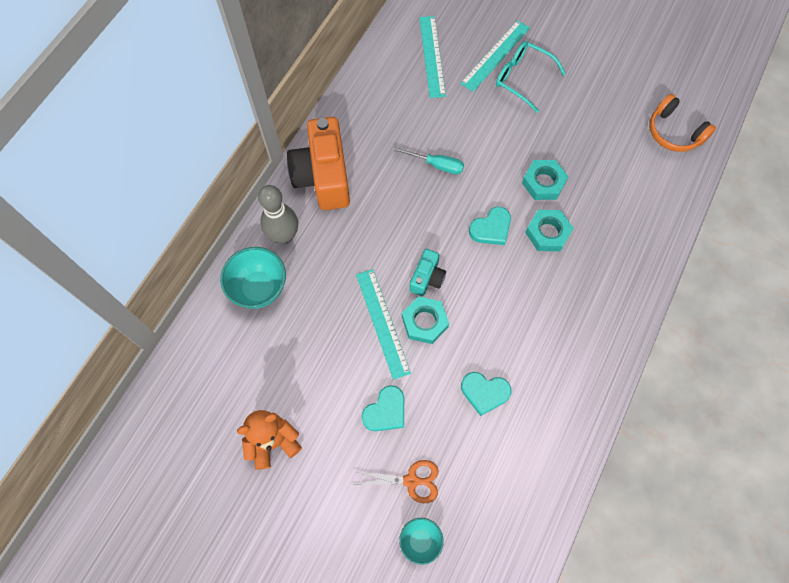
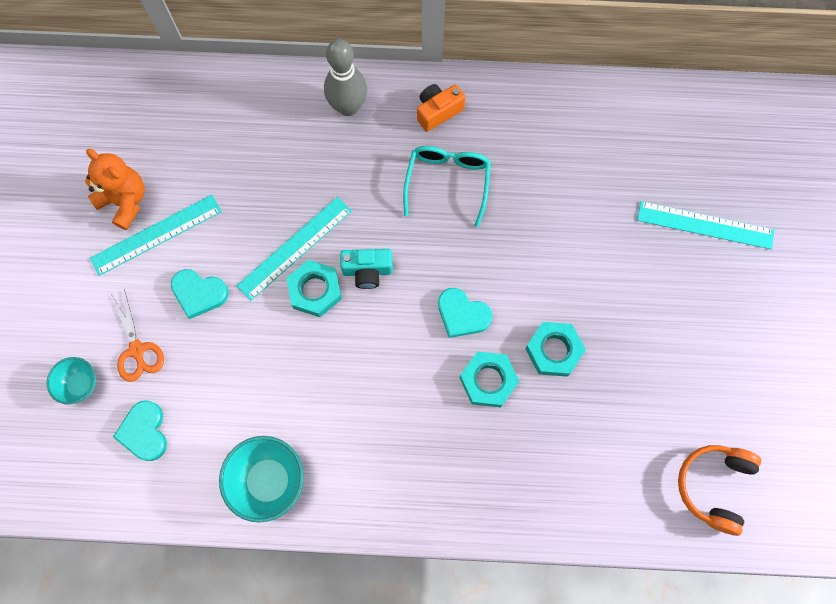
camera: 65 degrees right, 5 degrees up
turquoise bowl [220,247,286,309] -> turquoise bowl moved to [219,436,304,522]
orange camera [287,117,350,210] -> orange camera [417,84,465,132], size x0.50
turquoise screwdriver [394,147,464,174] -> none
turquoise ruler [419,16,446,98] -> turquoise ruler moved to [90,195,222,276]
turquoise heart [461,372,511,416] -> turquoise heart moved to [113,401,167,461]
turquoise glasses [496,41,566,113] -> turquoise glasses moved to [403,146,491,227]

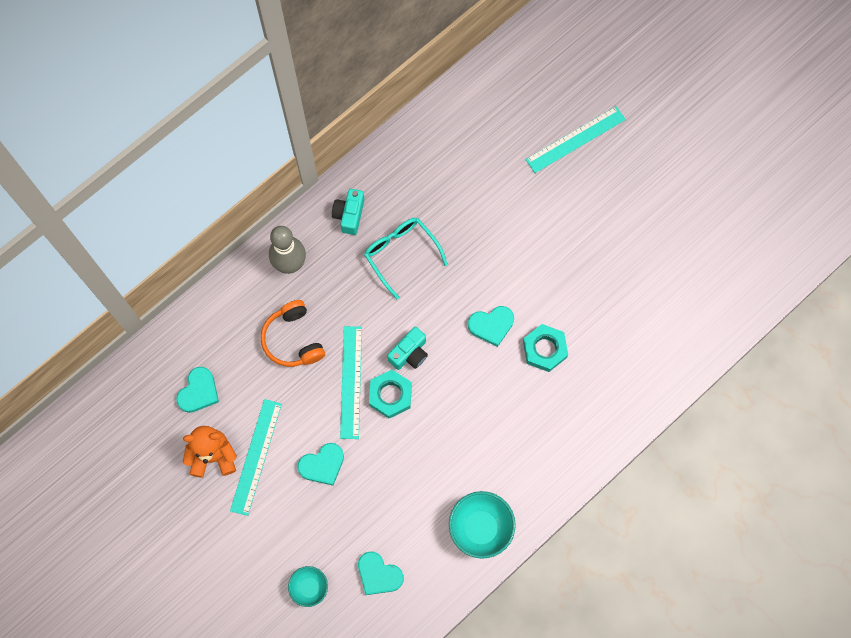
camera: 45 degrees left, 0 degrees up
orange scissors [112,289,164,382] -> none
orange camera [417,84,465,132] -> turquoise camera [332,189,365,235]
turquoise nut [525,322,586,377] -> none
orange headphones [678,445,761,536] -> orange headphones moved to [261,300,325,367]
none -> turquoise heart [176,367,219,413]

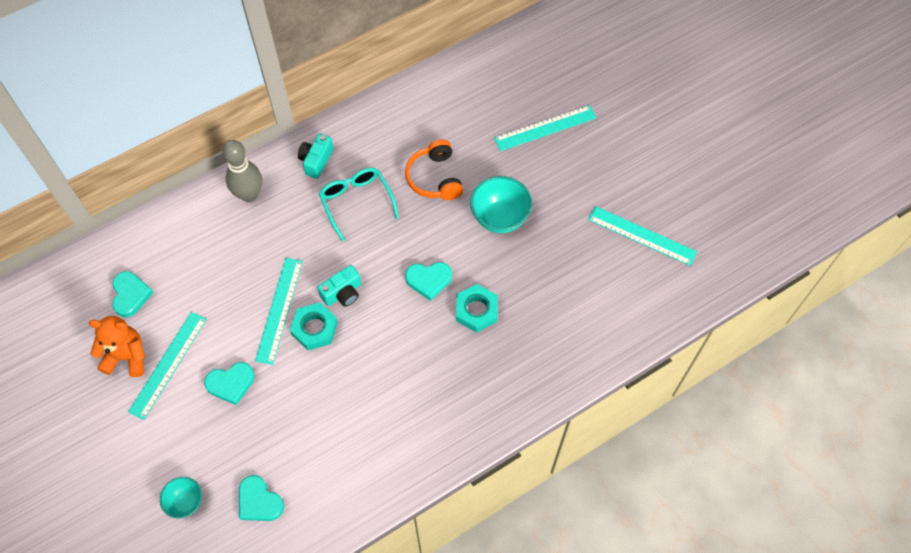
camera: 10 degrees right, 10 degrees down
turquoise heart [176,367,219,413] -> turquoise heart turned 45 degrees counterclockwise [112,271,154,317]
orange headphones [261,300,325,367] -> orange headphones moved to [405,139,463,200]
turquoise bowl [449,491,516,559] -> turquoise bowl moved to [470,176,532,233]
none -> turquoise ruler [588,206,697,266]

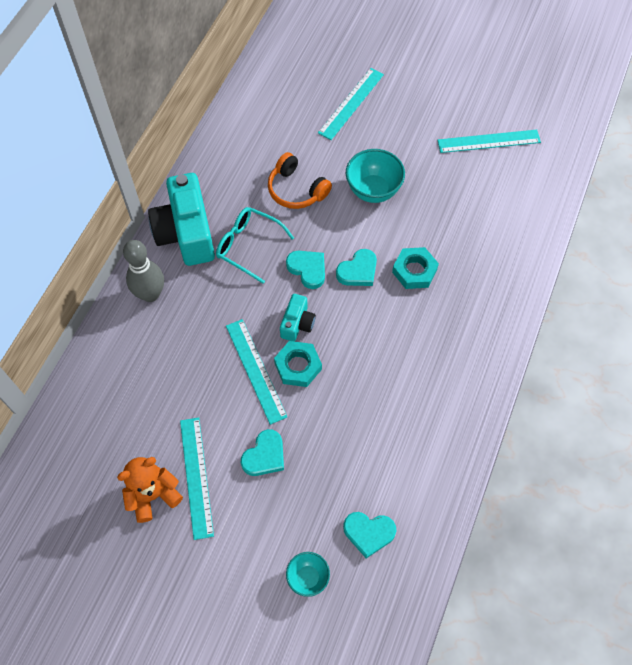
camera: 35 degrees left, 0 degrees up
turquoise heart [112,271,154,317] -> turquoise heart moved to [286,251,325,289]
turquoise camera [298,134,334,179] -> turquoise camera [148,173,215,266], size x2.02

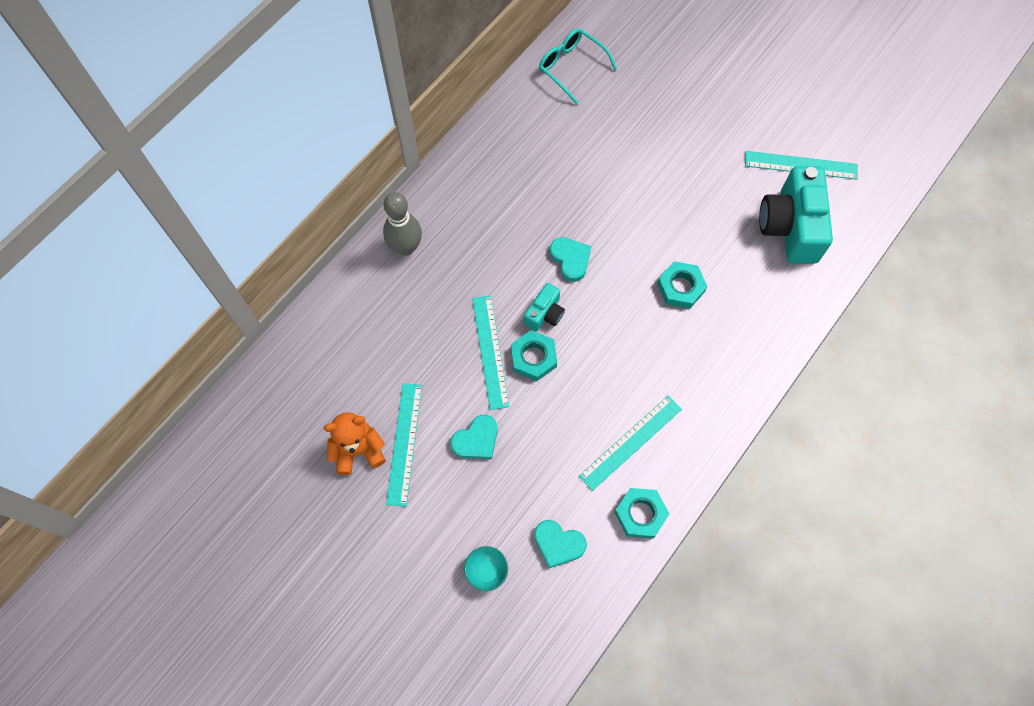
camera: 15 degrees right, 5 degrees up
turquoise camera [148,173,215,266] -> turquoise camera moved to [759,166,833,264]
turquoise glasses [216,207,294,284] -> turquoise glasses moved to [539,28,617,105]
orange headphones [268,152,332,209] -> none
turquoise ruler [318,68,384,140] -> turquoise ruler moved to [579,395,682,491]
turquoise heart [336,249,377,286] -> none
turquoise bowl [346,149,405,203] -> none
none -> turquoise nut [614,488,669,539]

